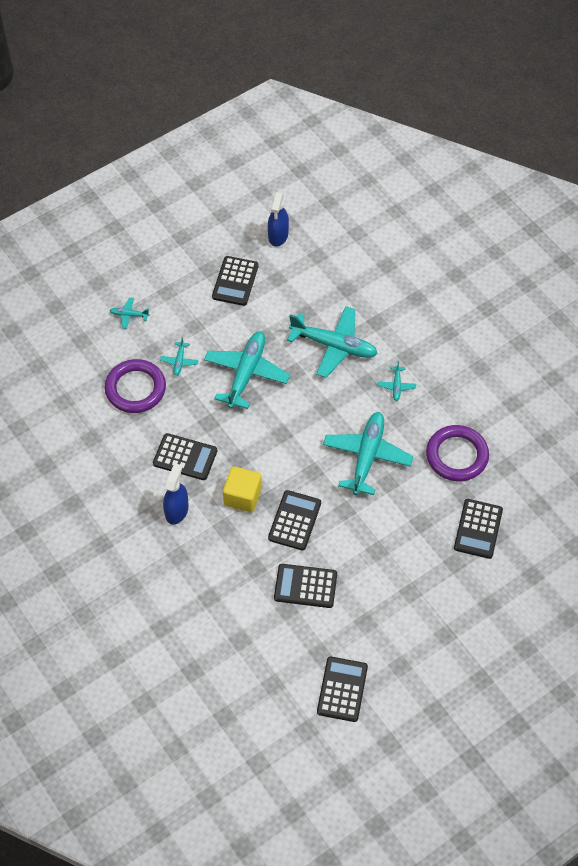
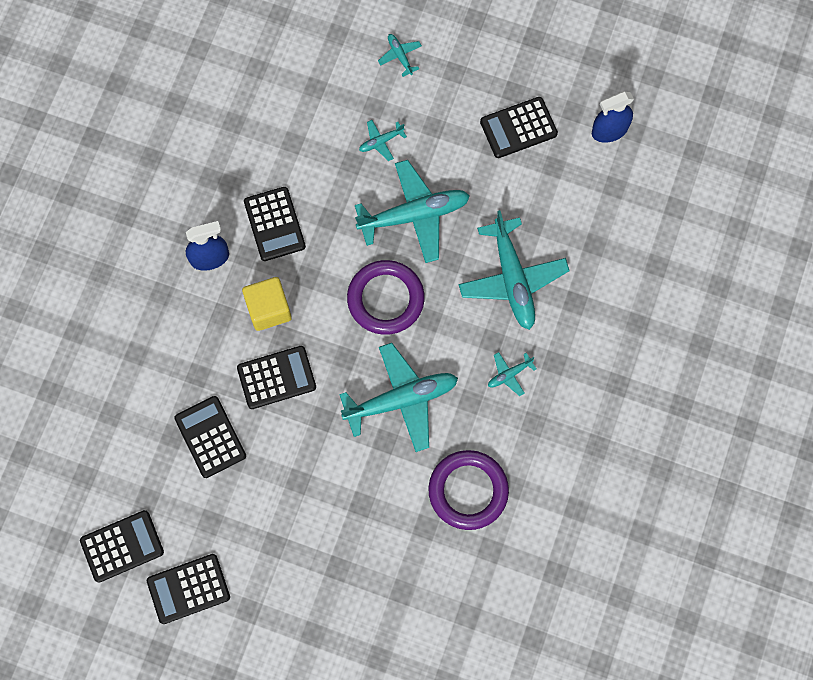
camera: 55 degrees right, 15 degrees up
purple ring [104,359,166,413] -> purple ring moved to [347,260,425,335]
black calculator [454,499,503,559] -> black calculator moved to [147,554,230,624]

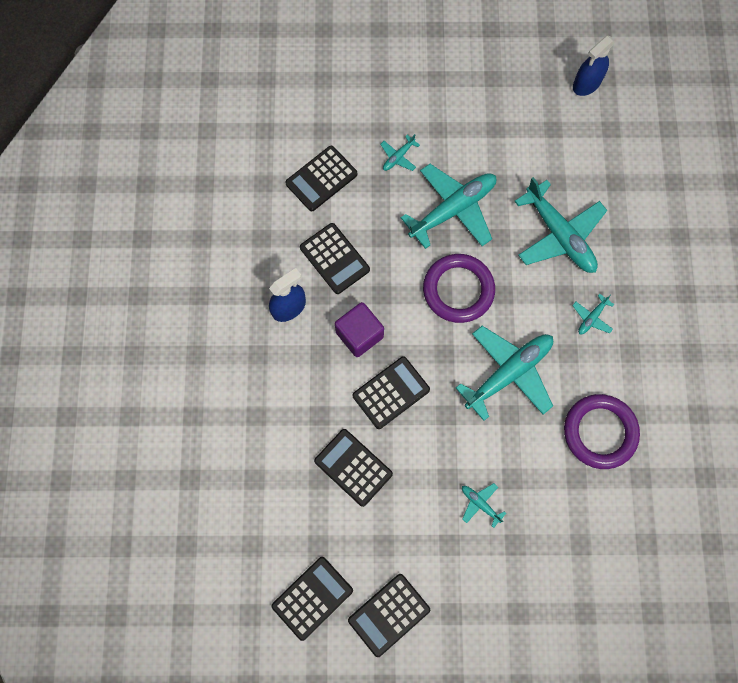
camera: 20 degrees left, 0 degrees up
yellow cube [242,277,292,331] -> purple cube [335,302,384,357]
turquoise plane [378,34,422,77] -> turquoise plane moved to [462,483,506,528]
black calculator [480,97,558,158] -> black calculator moved to [285,146,358,211]

